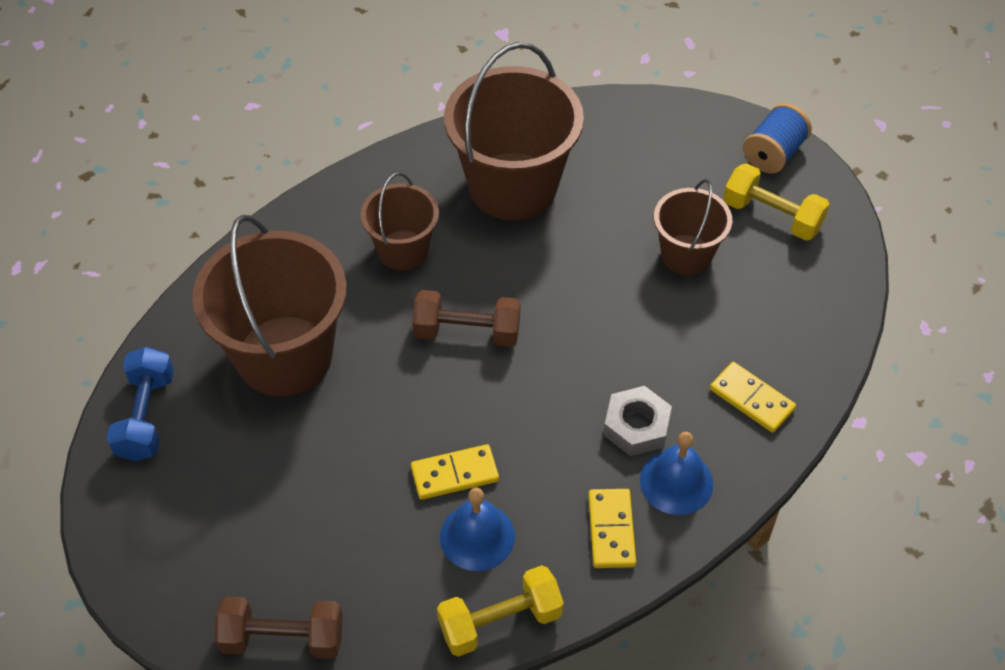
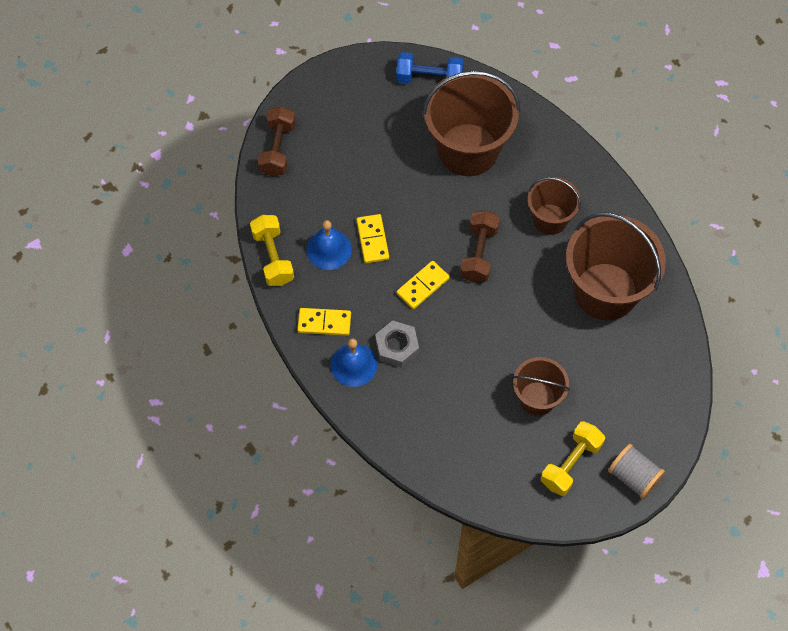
camera: 95 degrees right, 10 degrees up
yellow domino [710,362,796,433] -> yellow domino moved to [396,261,450,309]
blue spool [743,103,812,174] -> grey spool [608,444,665,499]

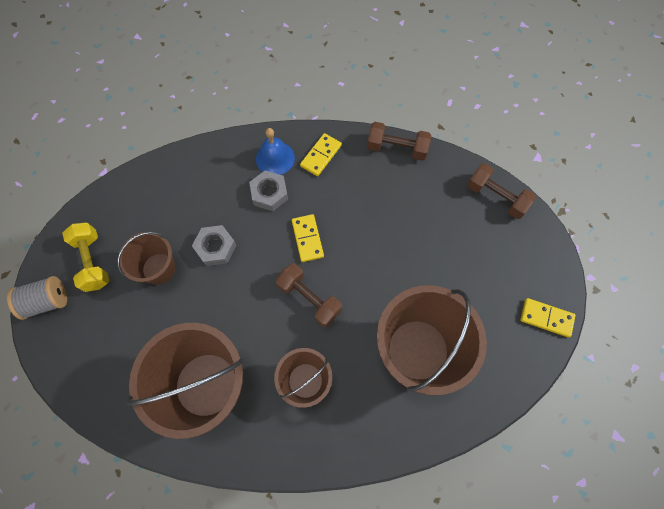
camera: 120 degrees right, 5 degrees up
yellow dumbbell [250,215,294,286] -> brown dumbbell [367,122,431,161]
blue bell [307,220,352,270] -> none
yellow domino [356,214,389,263] -> yellow domino moved to [520,298,576,337]
blue dumbbell [396,52,463,84] -> none
none -> grey nut [192,225,237,266]

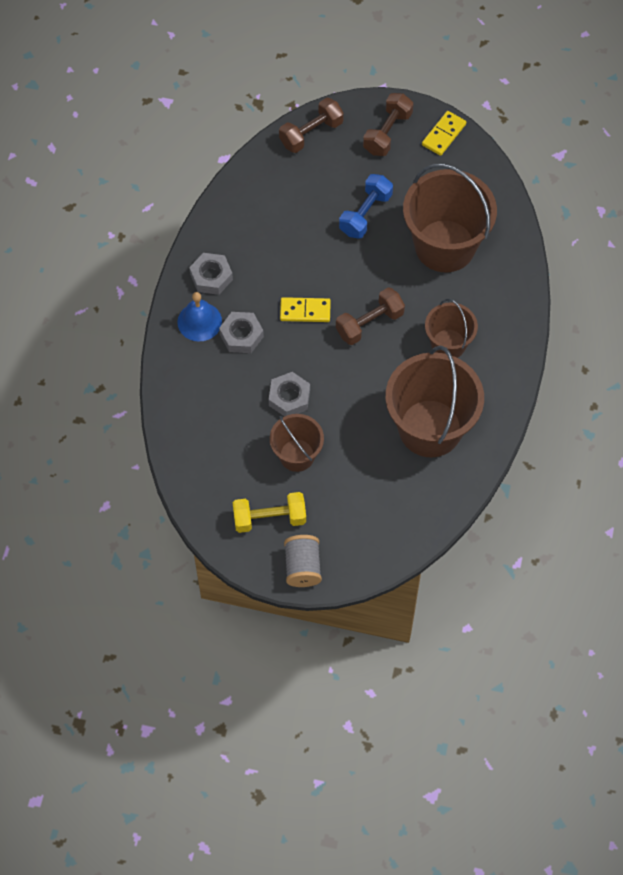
camera: 75 degrees left, 5 degrees down
yellow domino [300,133,342,176] -> grey nut [189,253,233,295]
brown dumbbell [367,122,431,161] -> brown dumbbell moved to [363,93,413,156]
none -> blue dumbbell [339,174,393,239]

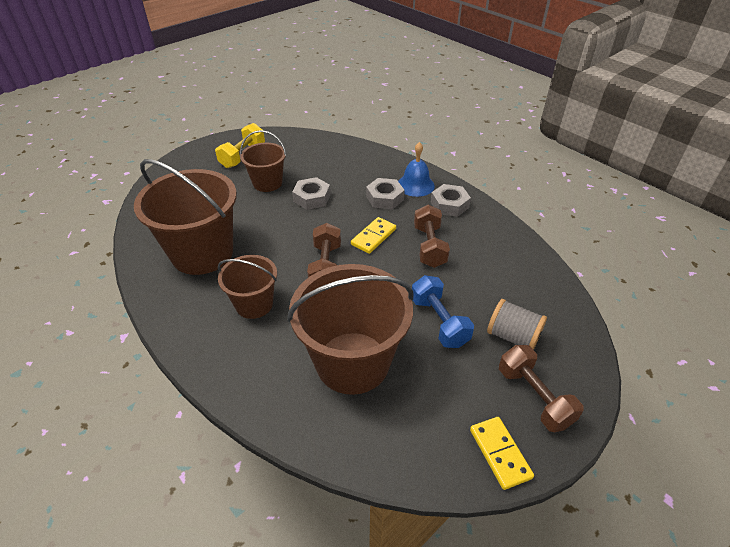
camera: 125 degrees right, 20 degrees down
brown dumbbell [279,98,344,153] -> brown dumbbell moved to [414,205,450,268]
grey spool [284,535,322,587] -> grey spool moved to [487,299,547,350]

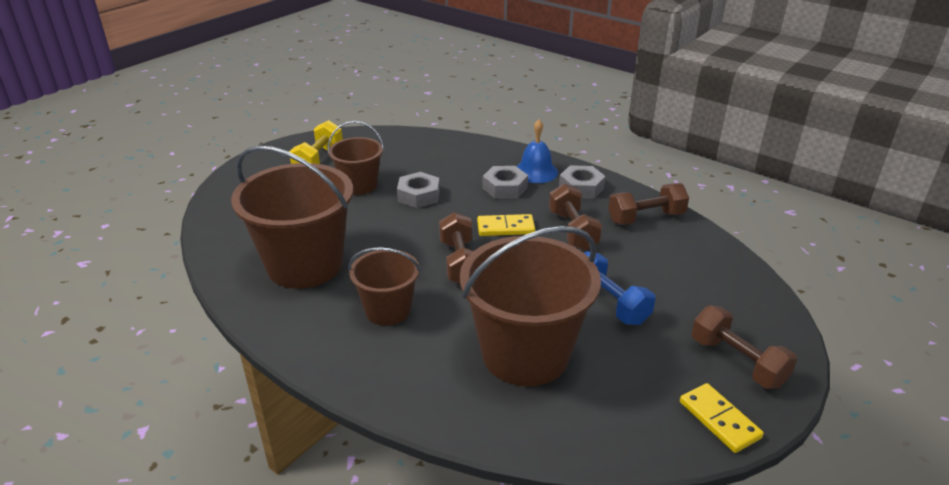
camera: 10 degrees left, 10 degrees down
yellow domino [351,217,396,254] -> yellow domino turned 60 degrees clockwise [477,214,535,236]
grey spool [487,299,547,350] -> none
none -> brown dumbbell [608,183,689,225]

